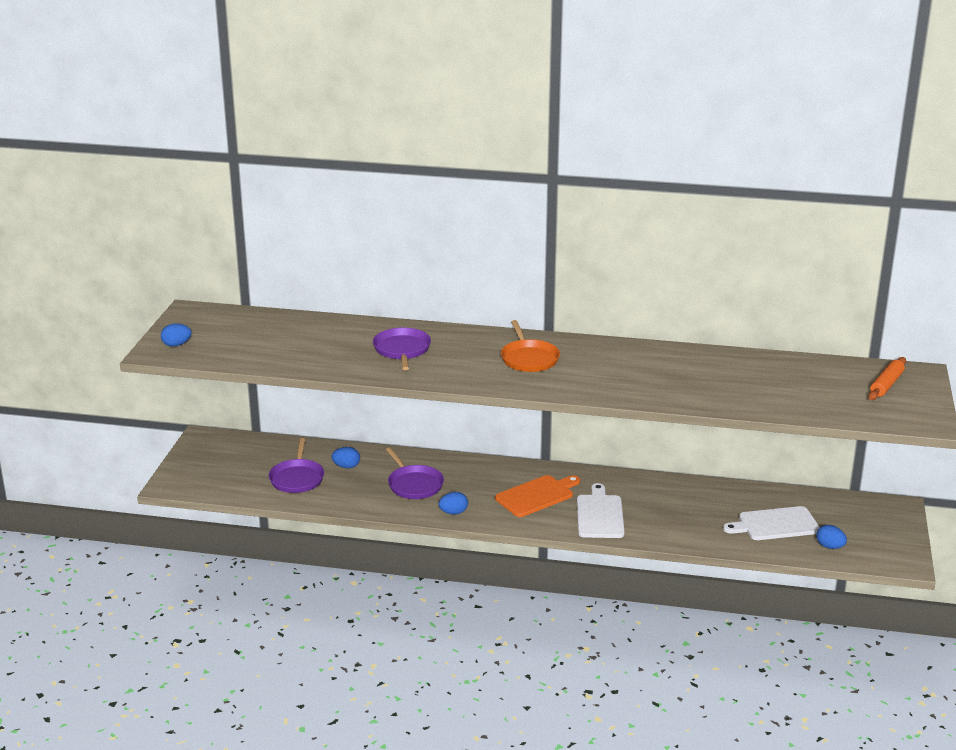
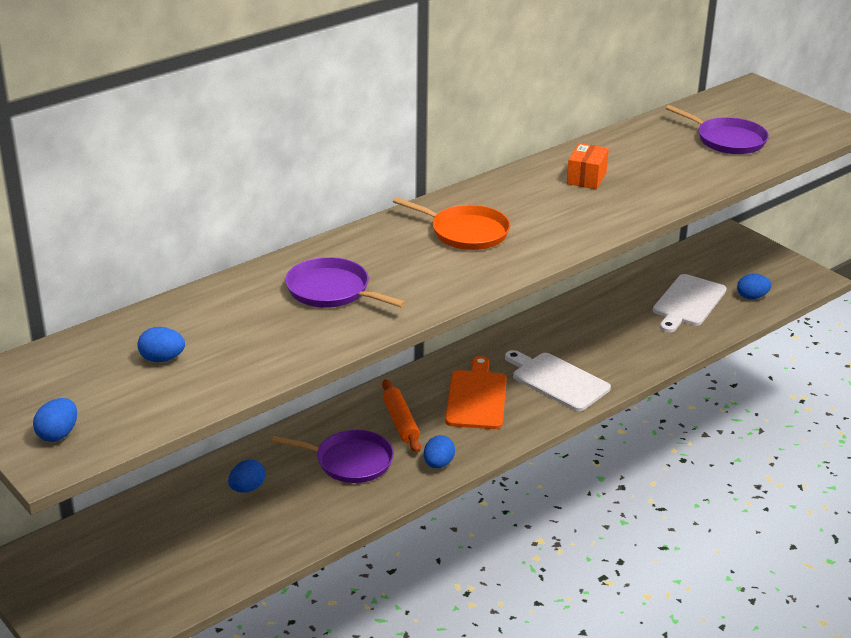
camera: 50 degrees left, 5 degrees up
purple pan [269,438,324,493] -> purple pan moved to [666,105,769,154]
orange rolling pin [868,357,906,400] -> orange rolling pin moved to [382,379,421,453]
none -> blue egg [137,327,185,362]
none -> orange box [567,143,609,189]

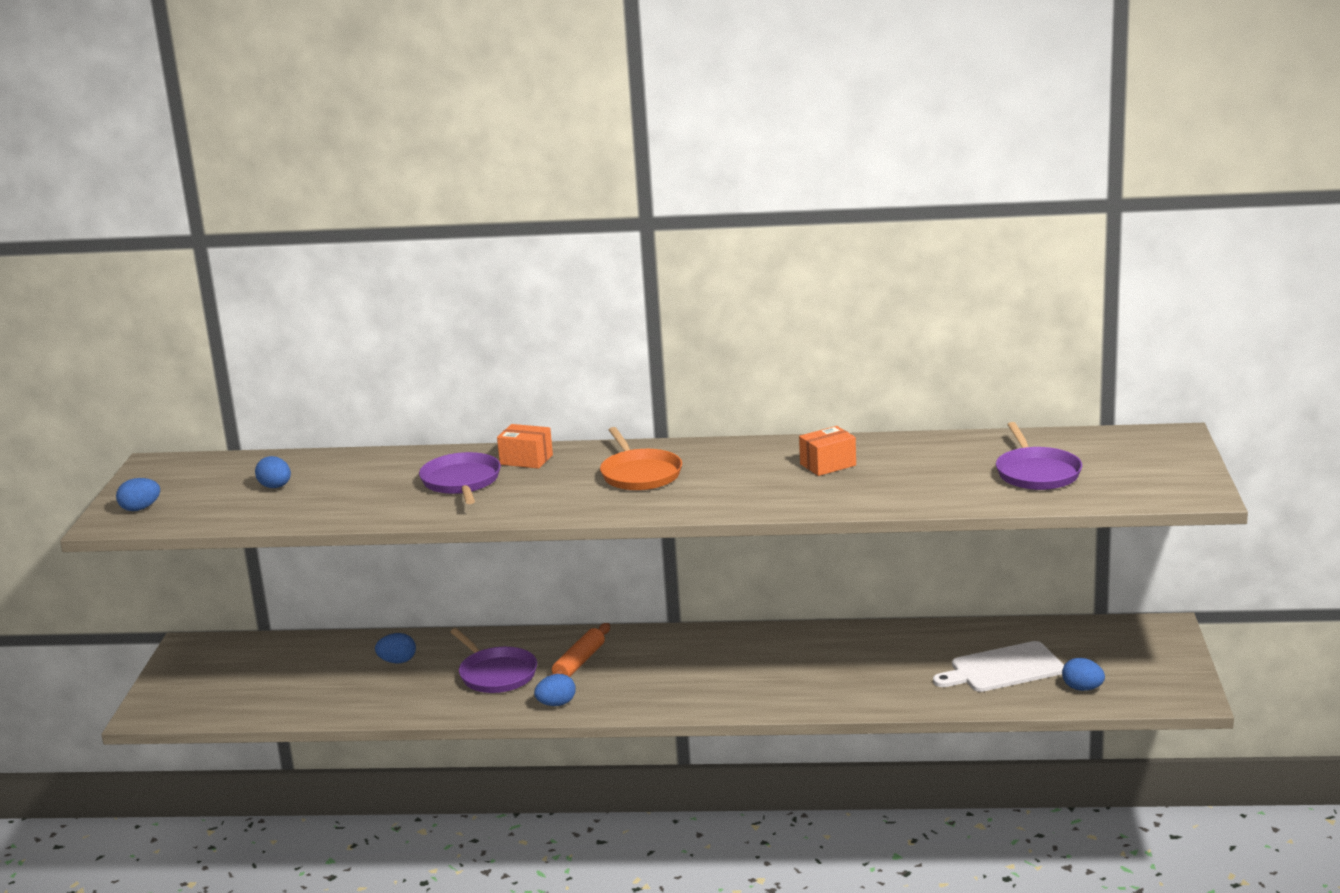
camera: 45 degrees right, 10 degrees down
orange cutting board [445,356,507,429] -> none
white cutting board [505,350,611,411] -> none
none -> orange box [497,424,553,469]

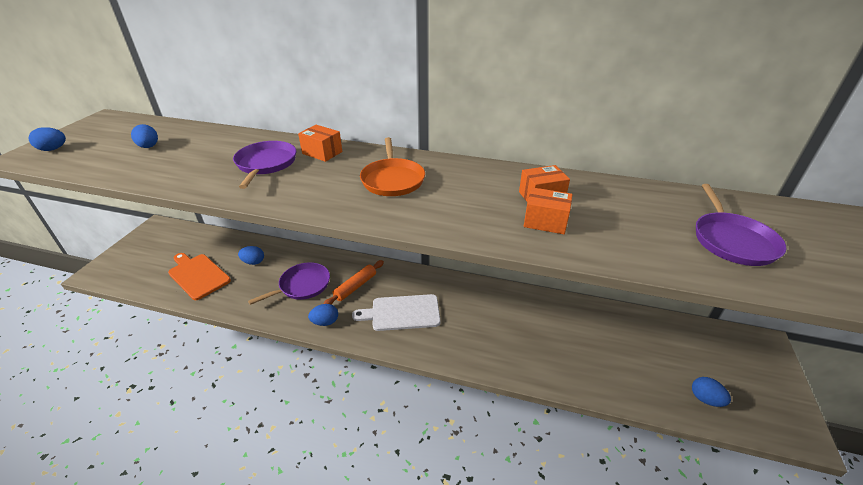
camera: 10 degrees right, 15 degrees up
purple pan [450,628,537,693] -> purple pan turned 105 degrees counterclockwise [248,262,330,305]
white cutting board [933,641,1064,692] -> white cutting board moved to [352,294,441,331]
none -> orange cutting board [168,253,231,300]
none -> orange box [524,187,572,234]

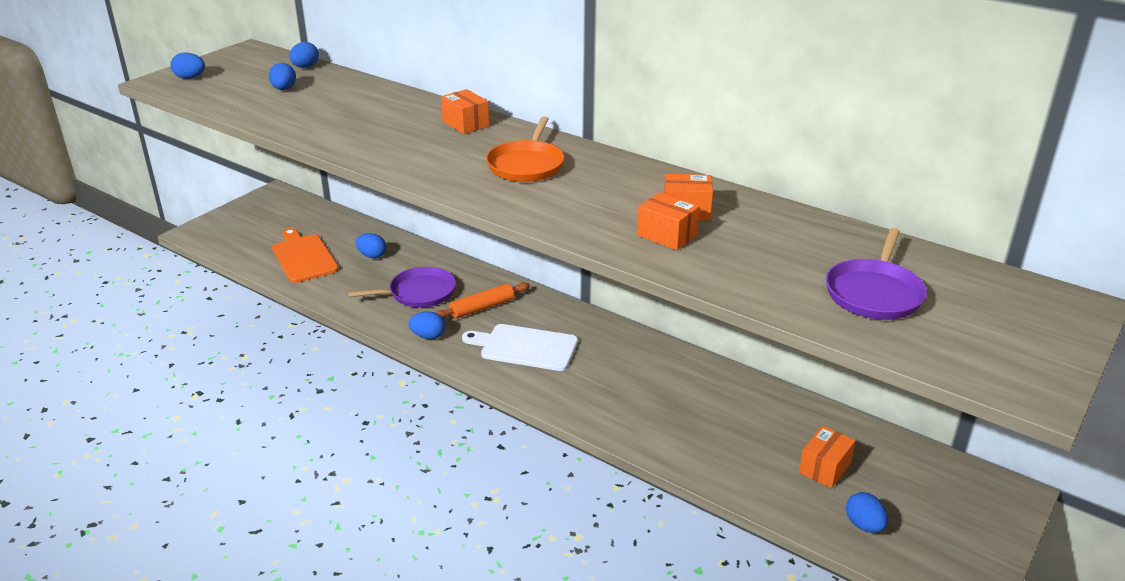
camera: 20 degrees right, 5 degrees down
purple pan [233,141,296,189] -> none
none -> blue egg [289,42,319,68]
none -> orange box [799,426,856,488]

